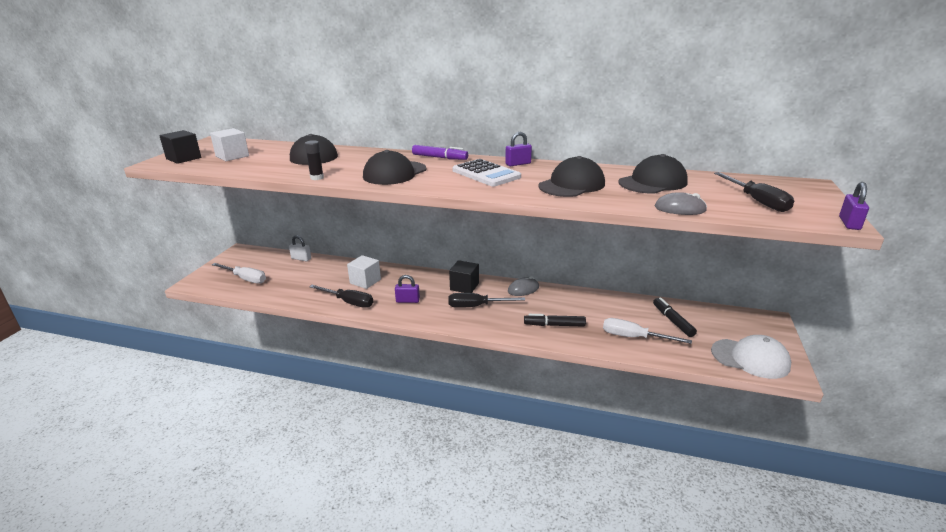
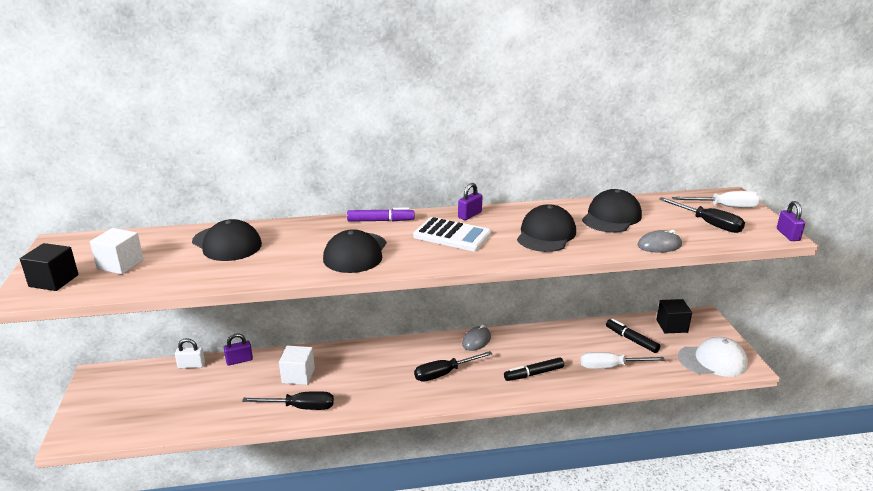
camera: 25 degrees left, 0 degrees up
white screwdriver [212,263,266,284] -> white screwdriver moved to [672,191,761,208]
black glue stick [305,140,324,180] -> none
purple padlock [395,275,420,303] -> purple padlock moved to [224,333,253,366]
black cube [449,260,479,293] -> black cube moved to [656,299,692,334]

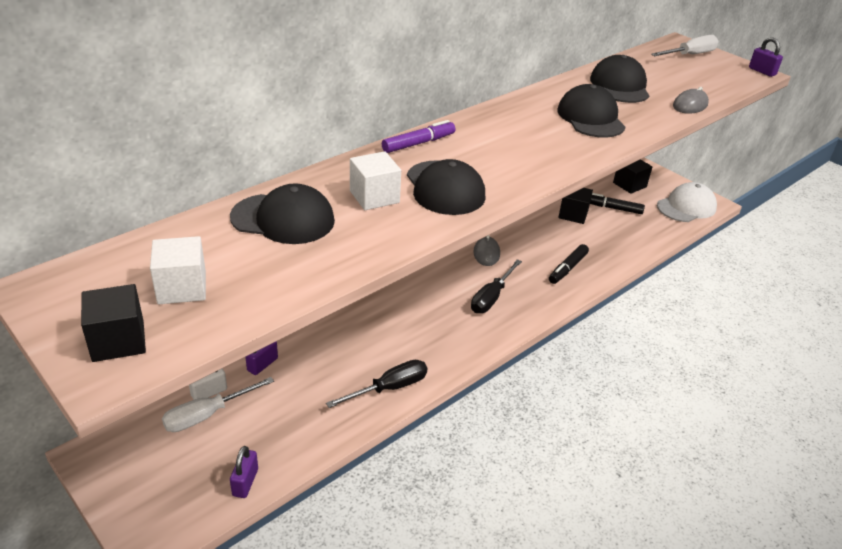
camera: 35 degrees left, 10 degrees up
white cube [279,346,315,385] -> white cube moved to [350,151,401,210]
white calculator [413,217,491,251] -> none
purple padlock [458,183,482,220] -> purple padlock moved to [230,446,258,498]
white screwdriver [580,352,665,369] -> white screwdriver moved to [162,377,274,432]
black screwdriver [659,197,745,233] -> none
none -> black cube [558,188,593,224]

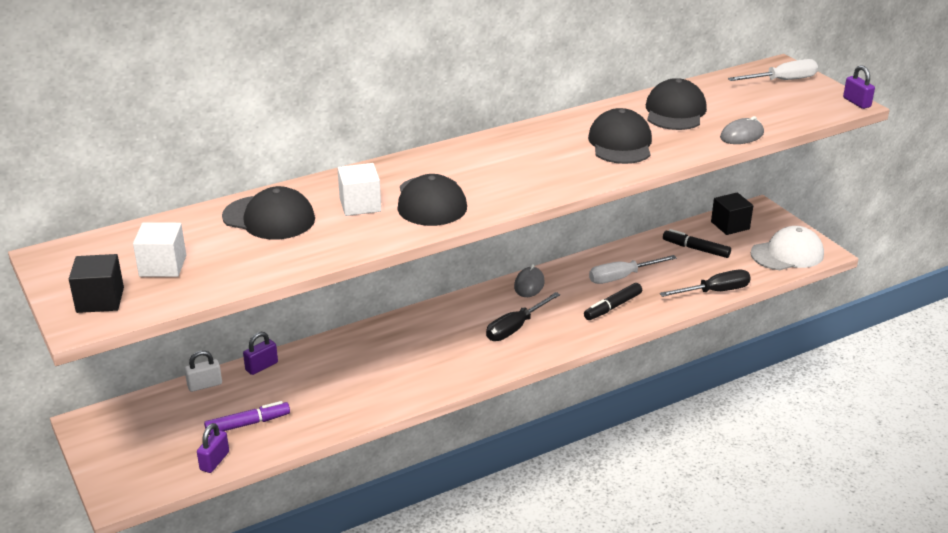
camera: 15 degrees right, 5 degrees down
white screwdriver [162,377,274,432] -> white screwdriver moved to [589,255,677,284]
black screwdriver [326,360,427,408] -> black screwdriver moved to [660,270,751,297]
purple marker [382,120,455,153] -> purple marker moved to [204,401,290,435]
black cube [558,188,593,224] -> none

